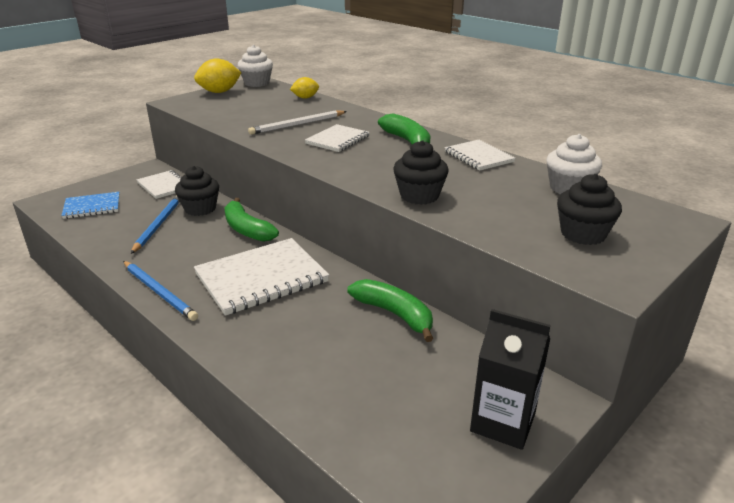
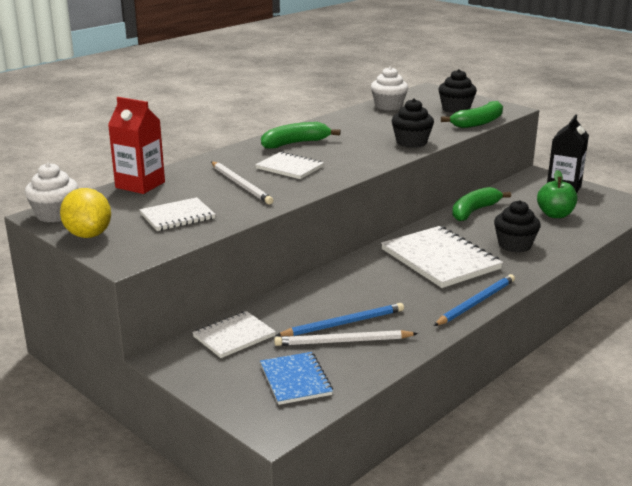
camera: 90 degrees left, 5 degrees down
blue pencil [131,195,180,254] -> blue pencil turned 150 degrees clockwise [275,303,404,336]
black cupcake [175,166,219,216] -> black cupcake moved to [494,200,541,252]
green banana [224,198,279,242] -> green banana moved to [441,101,503,128]
yellow lemon [290,77,319,99] -> red carton [108,97,165,194]
white notebook [445,140,515,171] -> white notebook moved to [139,197,216,231]
none -> white pencil [274,330,418,346]
none -> green apple [537,170,577,218]

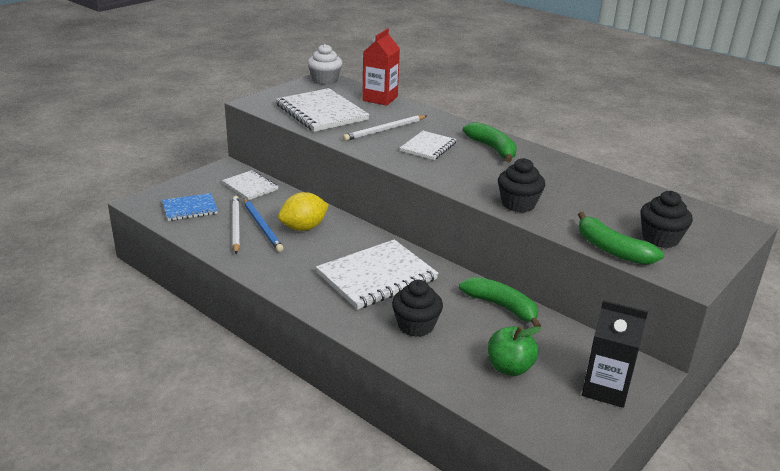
camera: 85 degrees right, 5 degrees up
yellow lemon [60,188,111,238] -> yellow lemon moved to [278,192,329,231]
white notebook [139,197,216,231] -> white notebook [276,88,369,132], size x1.75
white cupcake [371,66,408,111] -> none
blue pencil [434,274,515,326] -> none

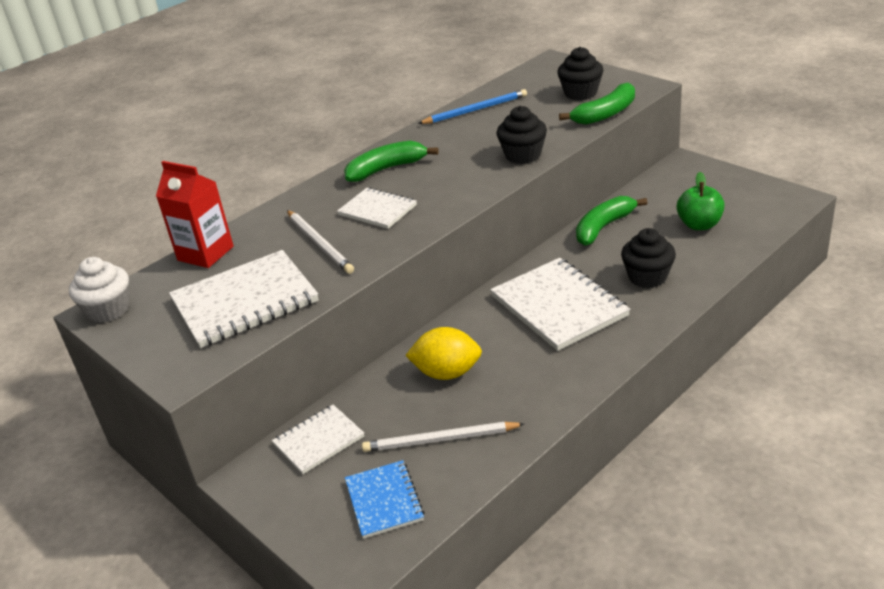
camera: 80 degrees left, 5 degrees up
blue pencil [243,198,284,252] -> blue pencil moved to [418,89,527,124]
yellow lemon [278,192,329,231] -> yellow lemon turned 60 degrees counterclockwise [405,327,482,380]
black carton [582,300,648,408] -> none

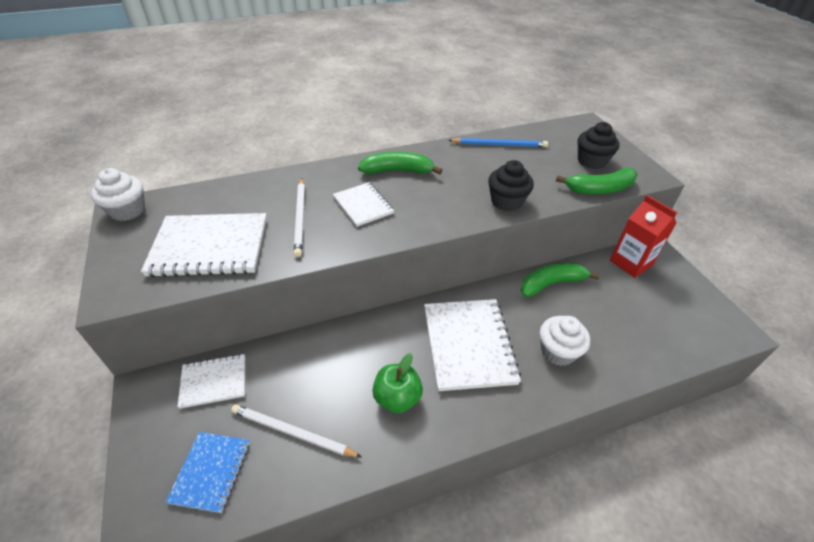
camera: 20 degrees right, 10 degrees up
red carton [156,161,234,268] -> red carton moved to [610,195,677,278]
yellow lemon [405,327,482,380] -> none
black cupcake [621,228,676,288] -> white cupcake [540,316,590,366]
green apple [677,172,725,230] -> green apple moved to [372,353,423,414]

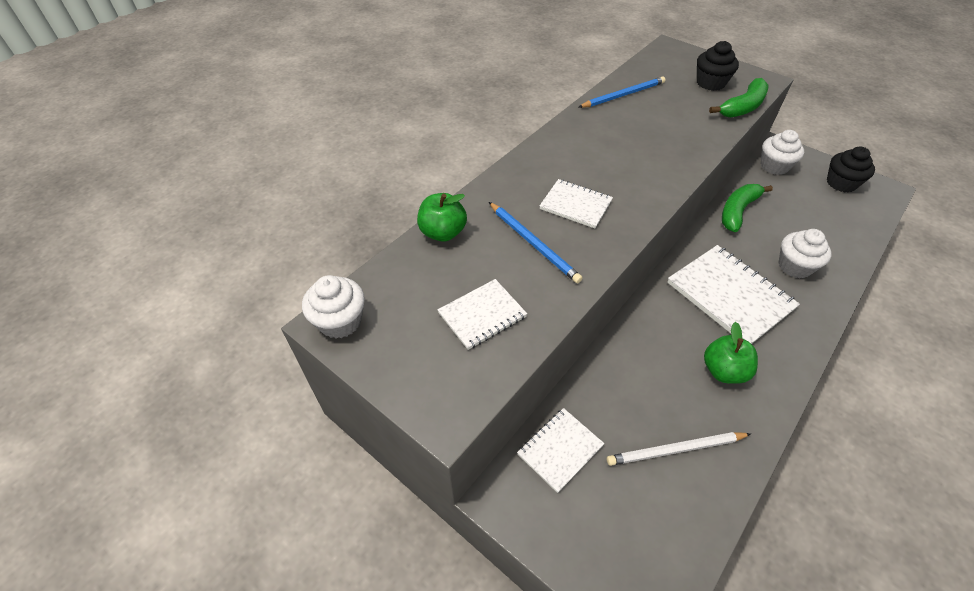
camera: 30 degrees left, 5 degrees up
white notebook [141,213,267,278] -> white notebook [438,279,527,350], size x0.57
blue notebook [166,432,250,513] -> none
white pencil [294,178,305,257] -> blue pencil [489,202,583,283]
green banana [358,152,442,174] -> none
black cupcake [488,160,534,211] -> black cupcake moved to [827,147,875,193]
red carton [610,195,677,278] -> white cupcake [761,130,804,175]
none -> green apple [417,193,467,242]

